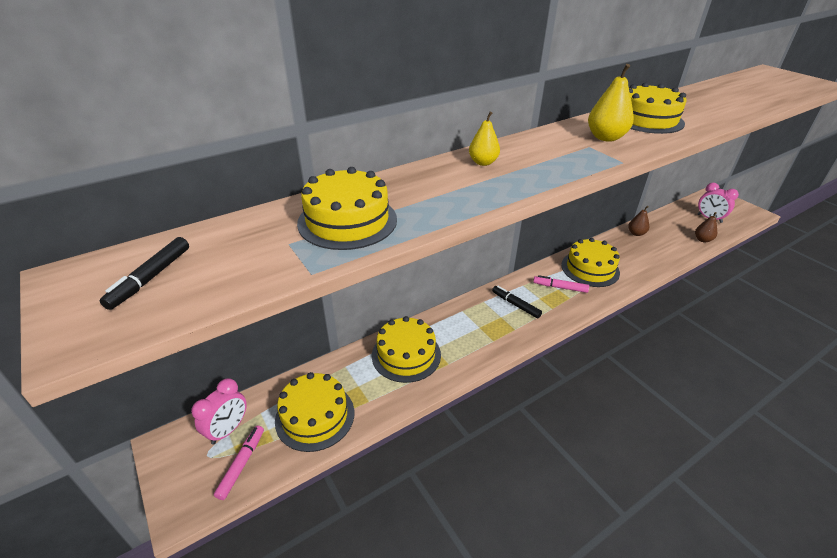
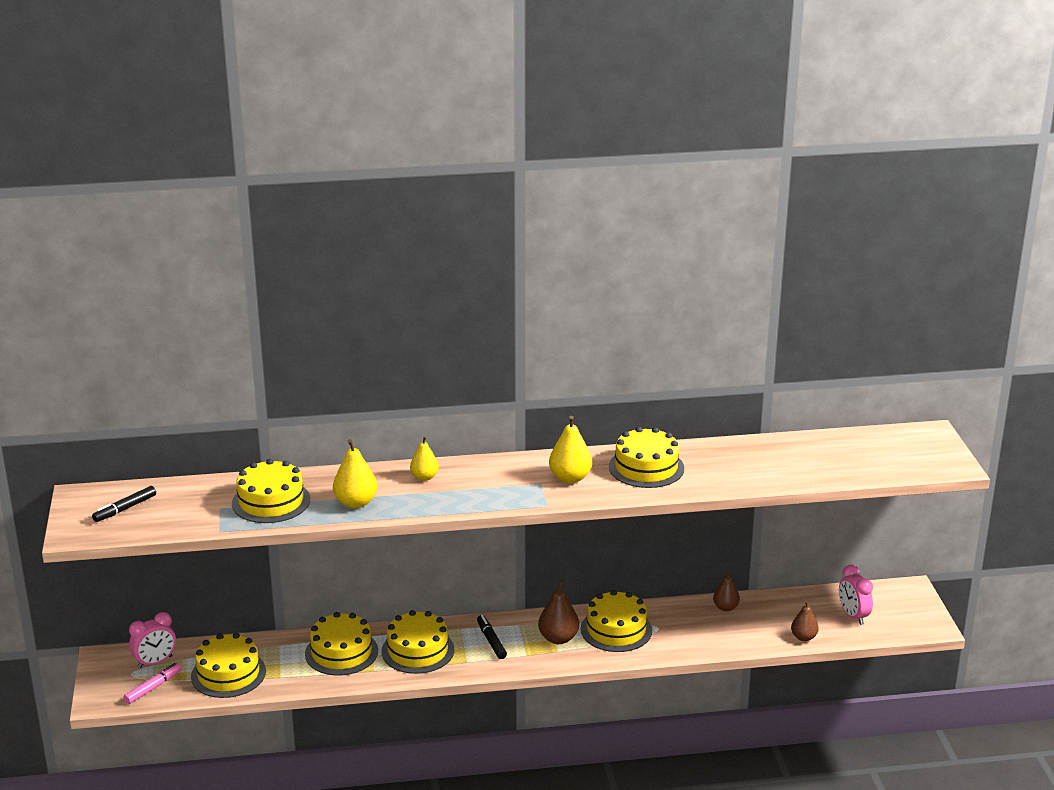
camera: 25 degrees right, 10 degrees down
pink marker [533,275,589,293] -> brown pear [538,580,579,644]
none -> yellow pear [333,439,378,508]
none -> yellow cake [382,610,454,674]

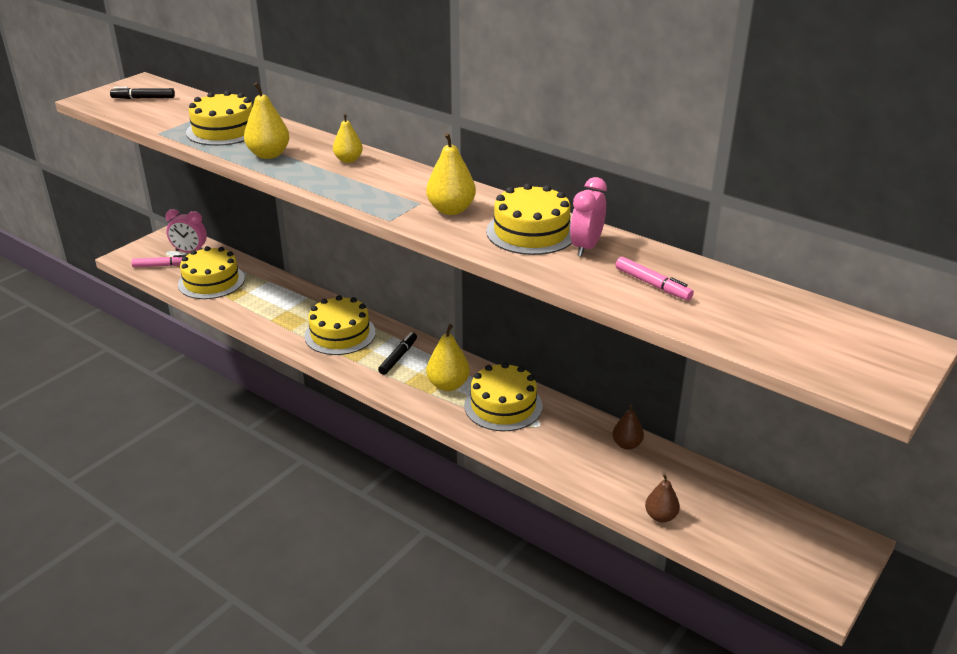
camera: 45 degrees right, 5 degrees up
yellow cake [305,612,378,675] -> none
brown pear [538,580,579,644] -> yellow pear [426,324,470,391]
pink clock [839,565,873,625] -> pink clock moved to [570,177,607,257]
none -> pink marker [615,257,694,301]

